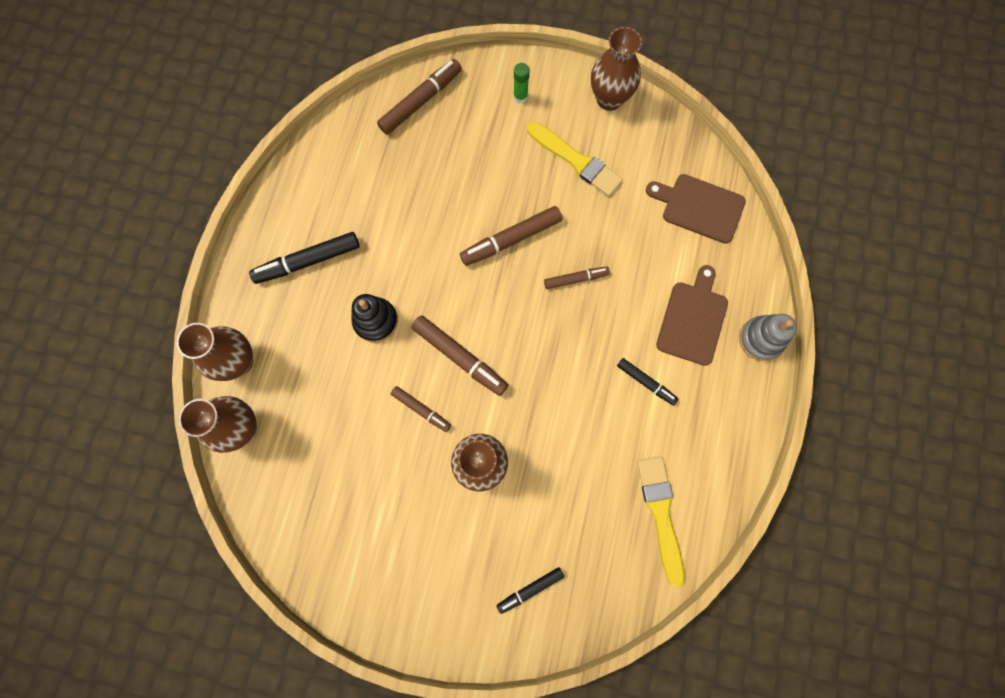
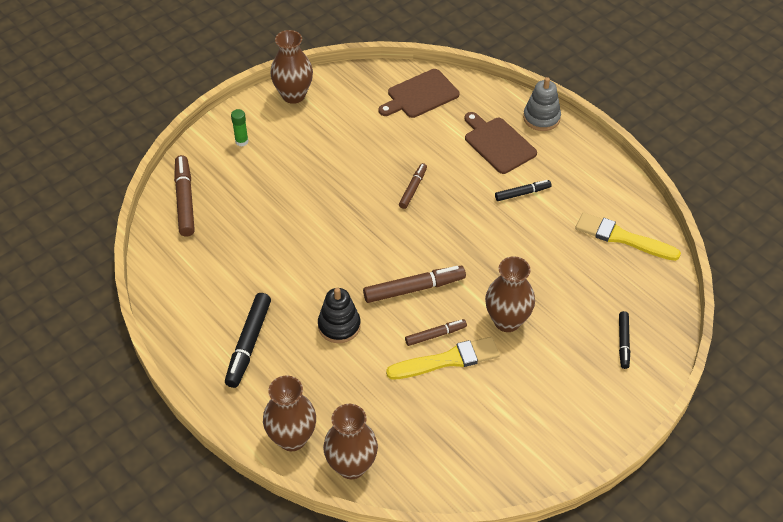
camera: 55 degrees left, 25 degrees down
brown marker [460,206,562,266] -> none
yellow brush [527,122,623,196] -> yellow brush moved to [386,337,500,379]

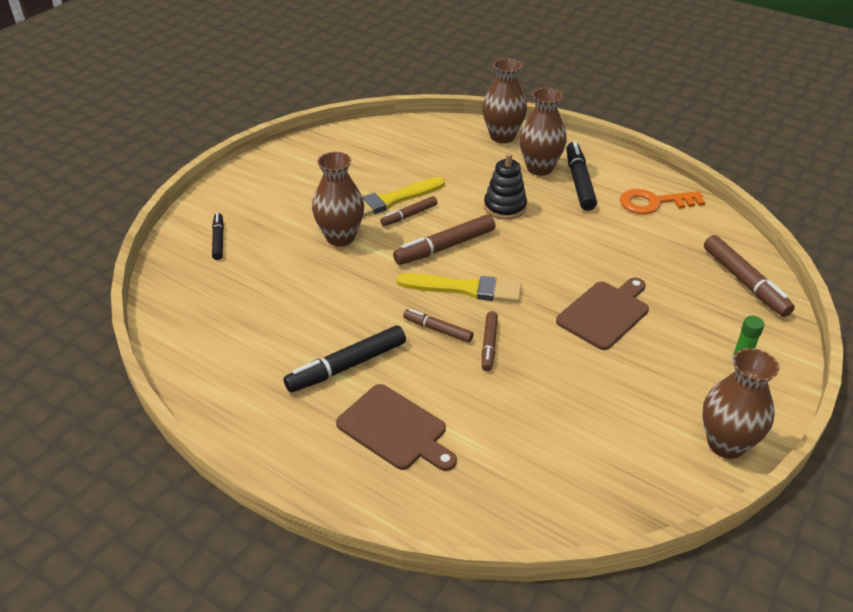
camera: 165 degrees right, 10 degrees down
brown vase [323,404,378,479] -> brown vase moved to [519,88,567,176]
brown cutting board [379,69,459,118] -> brown cutting board moved to [556,278,649,350]
black marker [495,180,551,201] -> black marker [283,325,406,393], size x1.67
grey stacking toy [523,77,561,131] -> none
yellow brush [575,212,681,261] -> yellow brush moved to [396,273,522,302]
none -> brown marker [403,309,474,343]
none -> orange key [620,189,706,214]

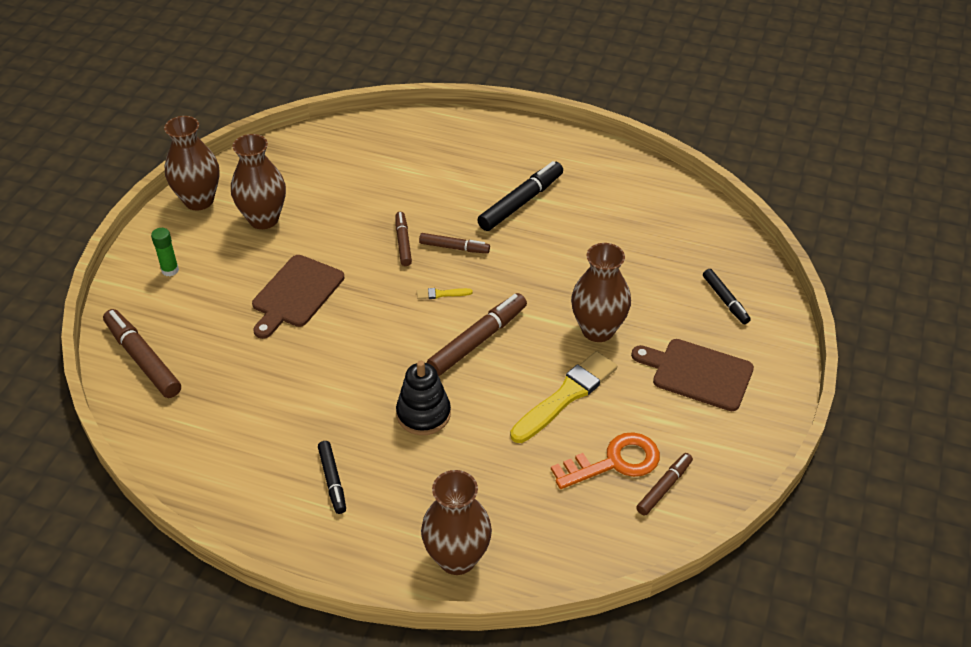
camera: 165 degrees right, 5 degrees up
brown cutting board [336,384,457,471] -> brown cutting board moved to [631,339,754,411]
brown marker [380,196,437,226] -> brown marker moved to [636,453,693,516]
yellow brush [396,273,522,302] -> yellow brush [417,288,473,299], size x0.43
brown vase [519,88,567,176] -> brown vase moved to [231,134,286,229]
black marker [566,141,597,211] -> black marker [318,441,346,514], size x0.60
orange key [620,189,706,214] -> orange key moved to [551,432,660,489]

